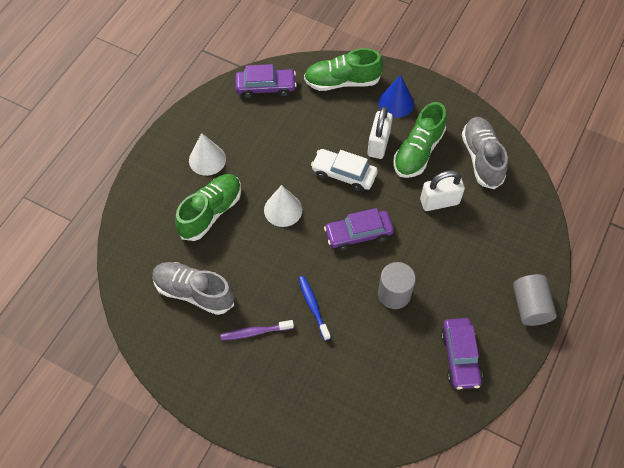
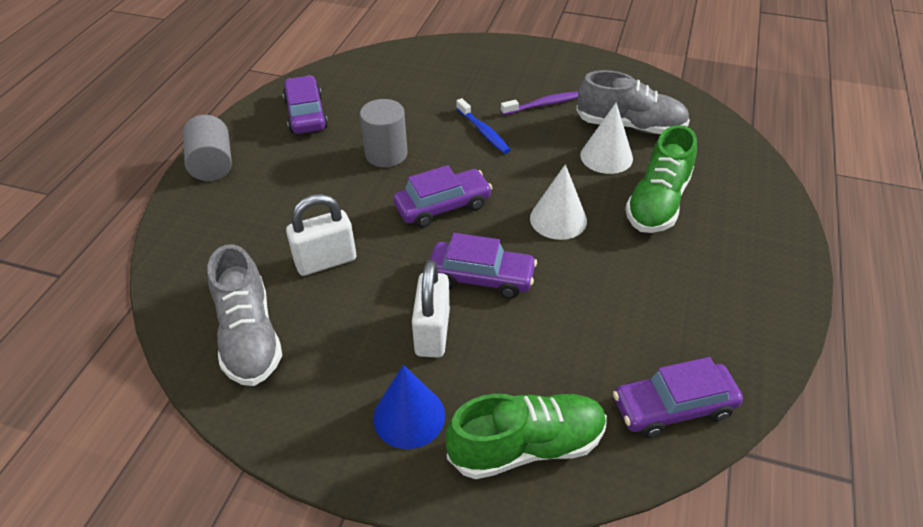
camera: 170 degrees right, 15 degrees down
white cone [189,133,226,176] -> white cone moved to [580,102,633,174]
white car [311,149,378,192] -> purple car [430,233,537,299]
green shoe [393,102,447,178] -> none

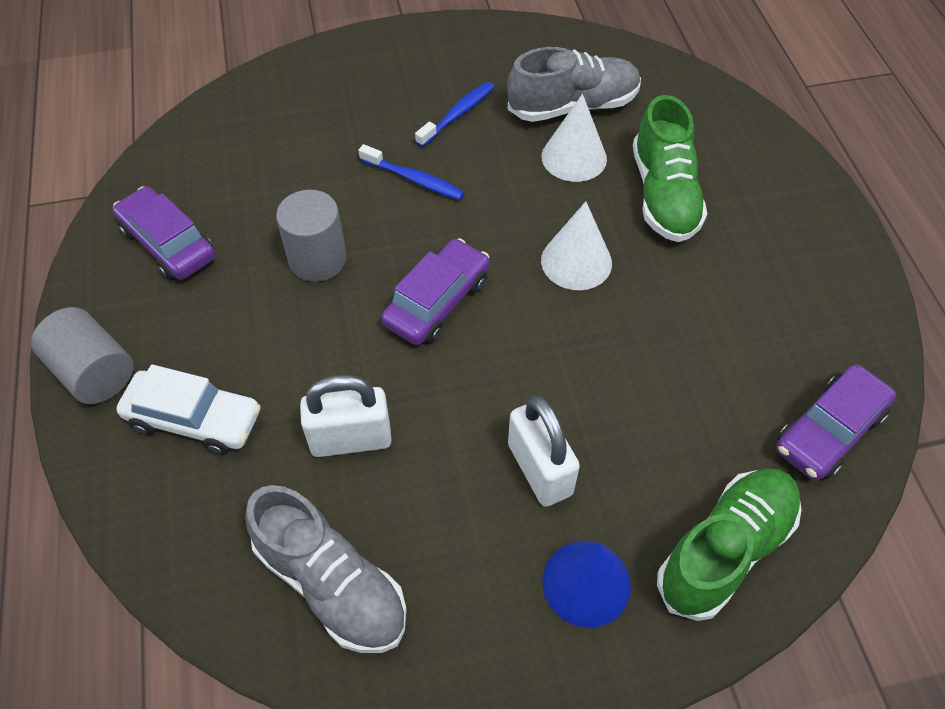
camera: 30 degrees left, 10 degrees up
white padlock [286,194,356,276] -> white padlock turned 45 degrees clockwise [300,375,392,457]
purple car [430,233,537,299] -> none
purple toothbrush [501,91,578,115] -> blue toothbrush [415,82,494,147]
none -> white car [116,364,261,455]

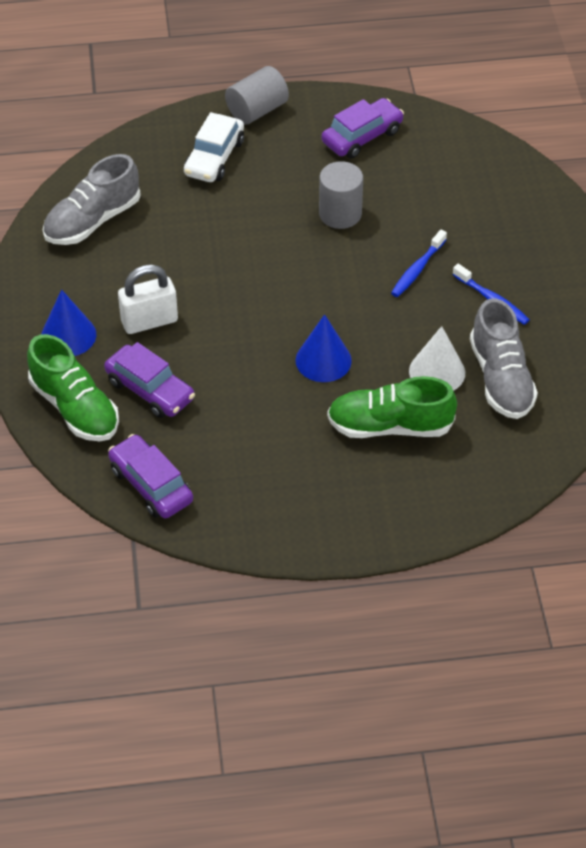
camera: 95 degrees right, 5 degrees down
white padlock [300,375,392,457] -> none
purple car [382,238,489,345] -> purple car moved to [104,342,195,418]
white cone [541,201,612,290] -> blue cone [296,314,352,382]

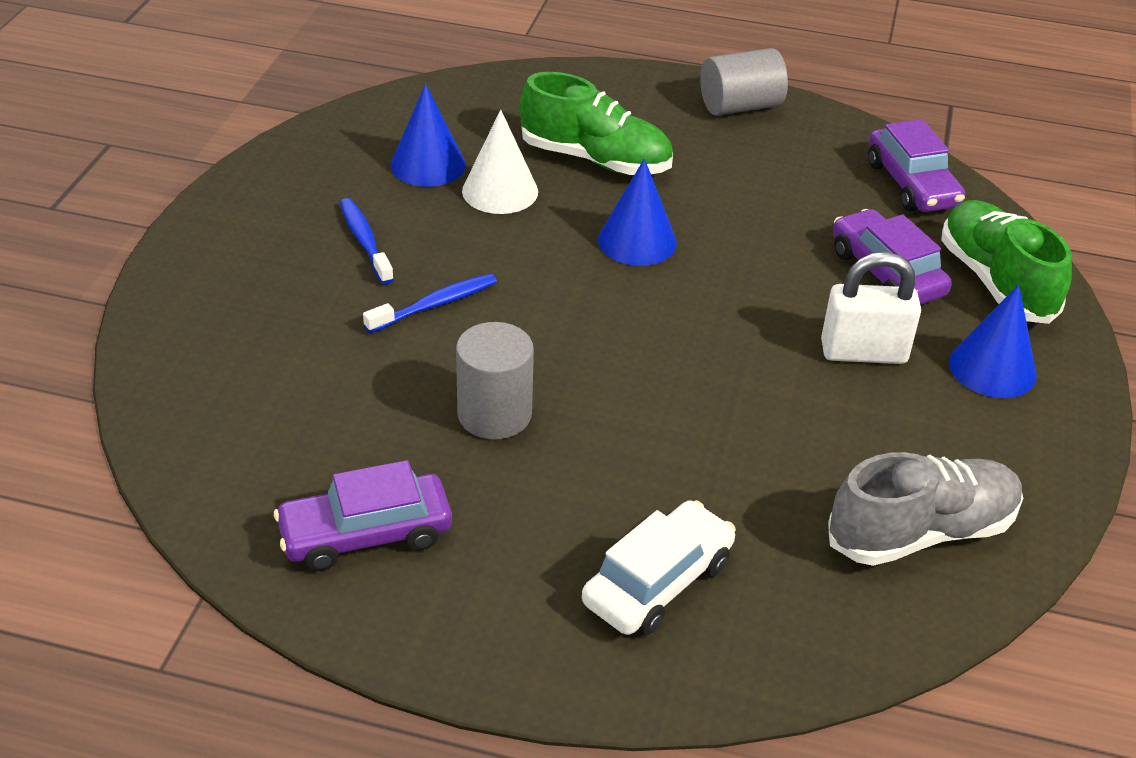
camera: 160 degrees left, 10 degrees down
grey cylinder [225,66,289,125] -> grey cylinder moved to [700,48,788,116]
grey shoe [470,298,538,419] -> blue cone [391,84,466,187]

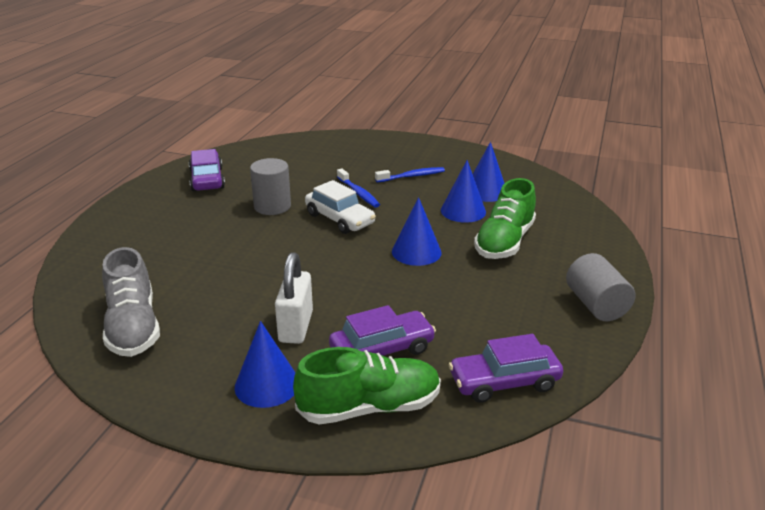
camera: 95 degrees right, 10 degrees down
white cone [462,110,538,214] -> blue cone [441,160,486,223]
white car [582,500,736,636] -> white car moved to [305,180,376,234]

